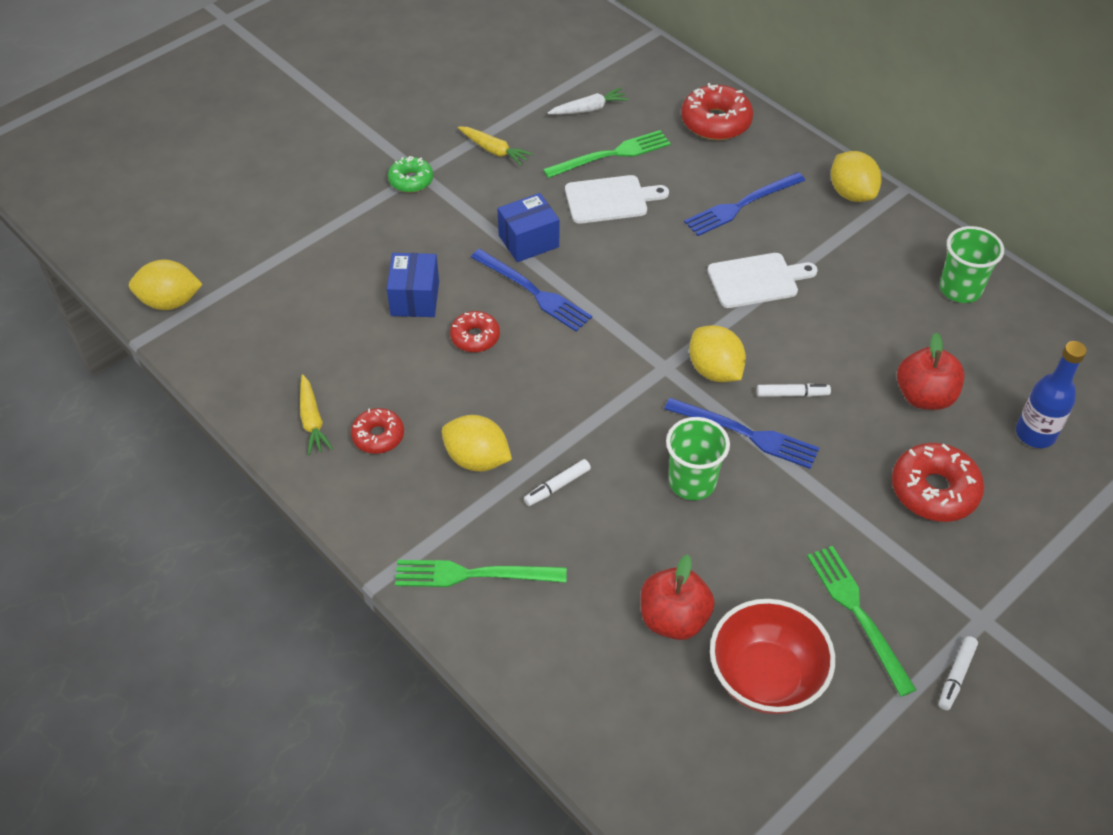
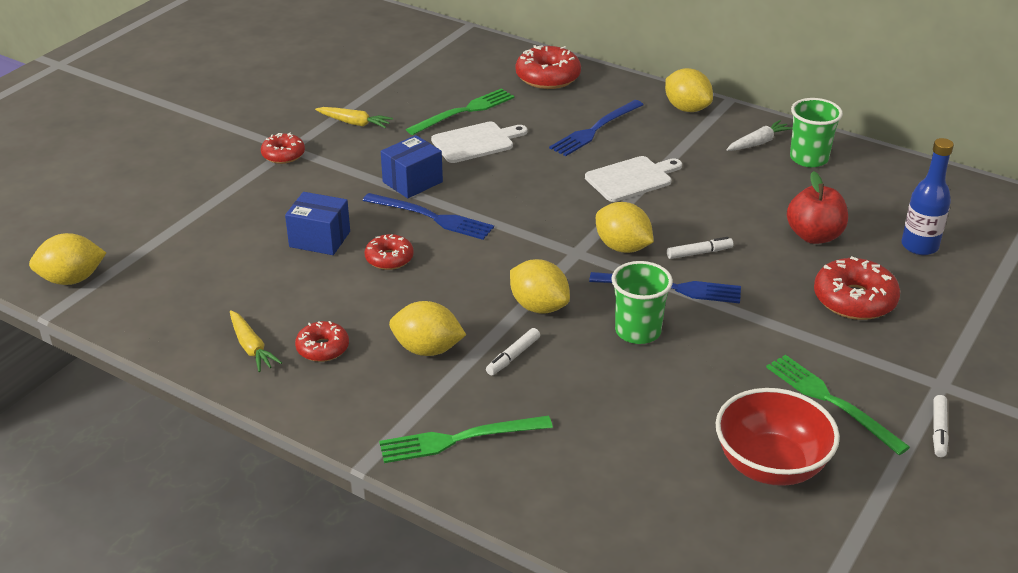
camera: 15 degrees left, 15 degrees down
blue box [387,253,439,317] -> blue box turned 60 degrees counterclockwise [285,192,350,255]
green donut [388,156,433,193] -> red donut [261,133,305,164]
white carrot [548,88,629,115] -> white carrot moved to [726,120,793,151]
red apple [641,555,715,640] -> none
none -> yellow lemon [510,259,570,314]

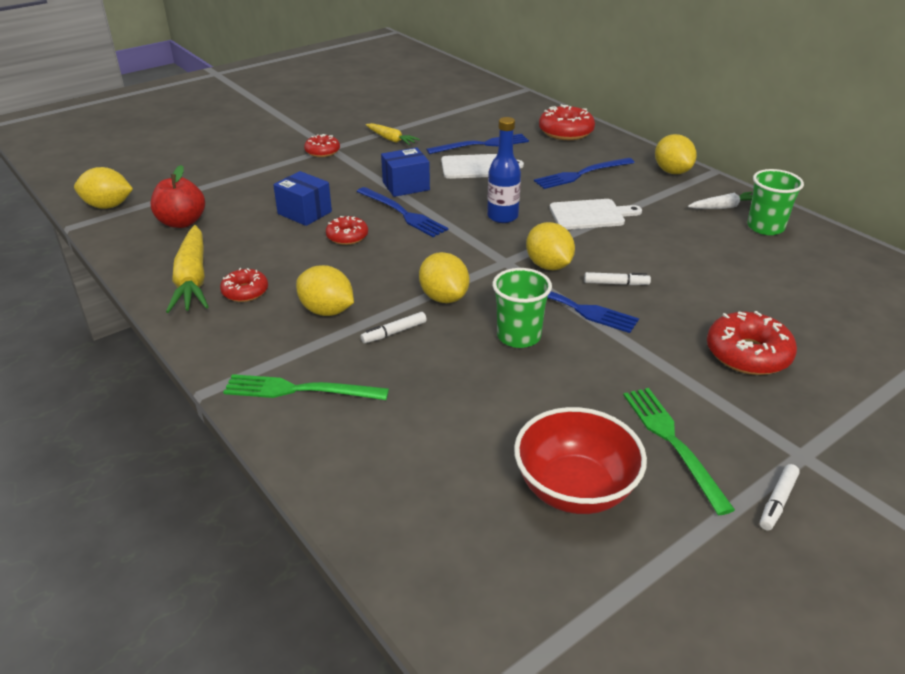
camera: 20 degrees right, 0 degrees up
yellow carrot [230,310,282,372] -> yellow carrot [166,225,209,313], size x1.77
green fork [406,88,514,135] -> blue fork [426,134,529,154]
red apple [787,171,848,244] -> red apple moved to [151,165,205,228]
blue bottle [901,138,954,255] -> blue bottle moved to [487,117,521,223]

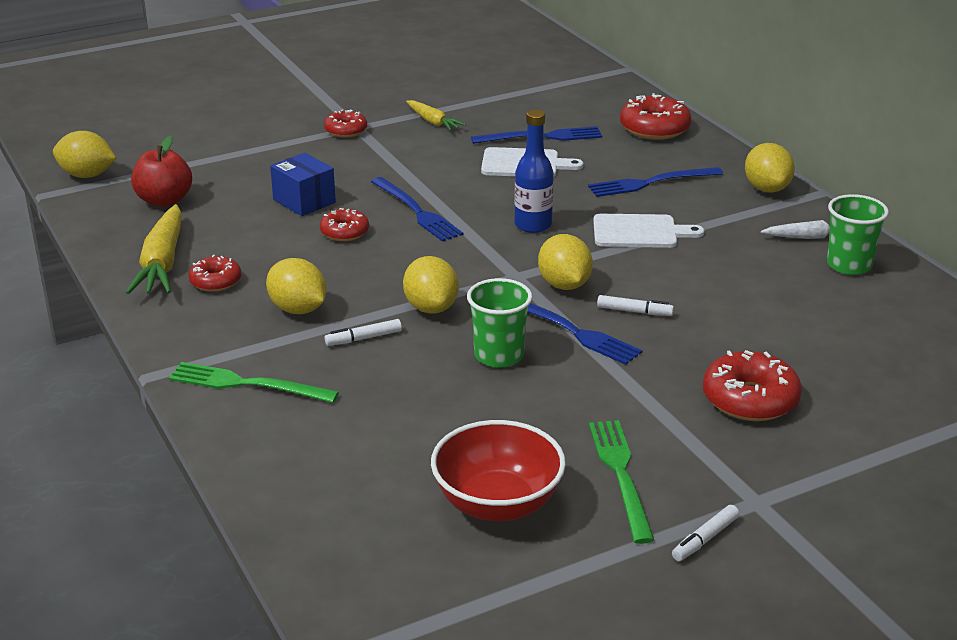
camera: 10 degrees right, 5 degrees down
blue box [381,147,430,197] -> none

